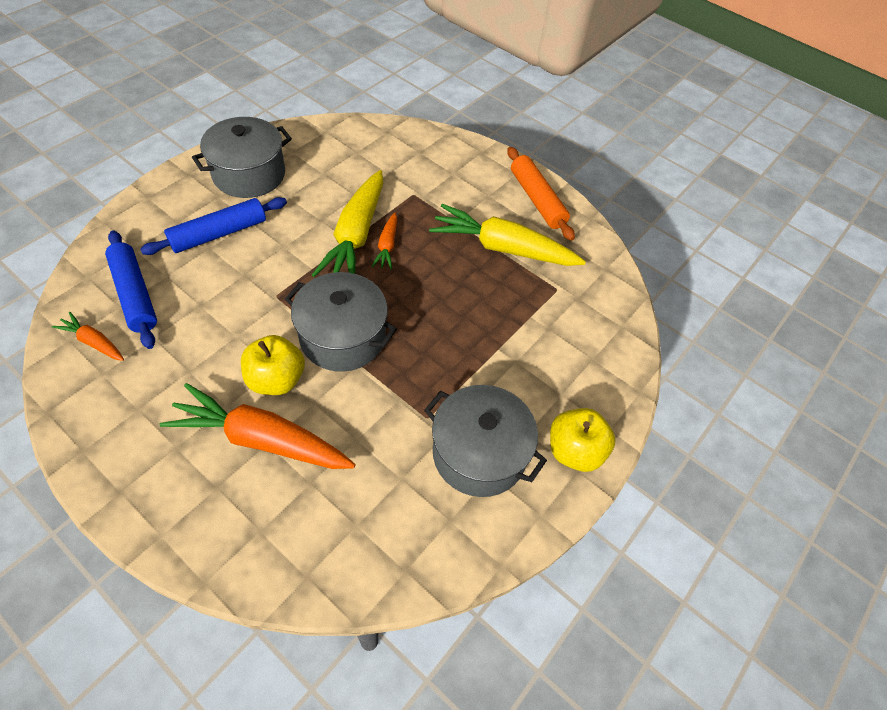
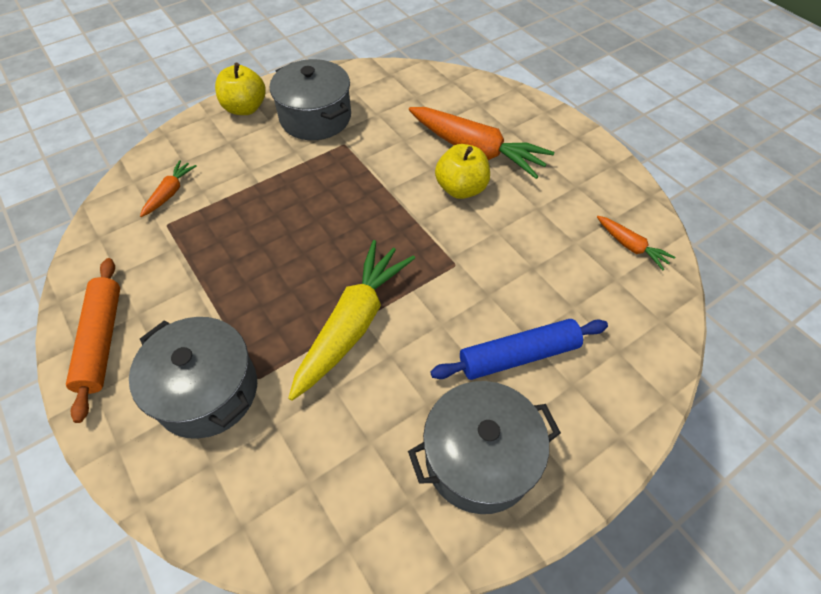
camera: 160 degrees left, 0 degrees up
blue rolling pin [105,230,157,349] -> none
grey pot [285,272,397,372] -> grey pot moved to [129,317,257,439]
orange carrot [372,213,397,270] -> orange carrot moved to [140,160,197,217]
yellow carrot [429,204,586,266] -> none

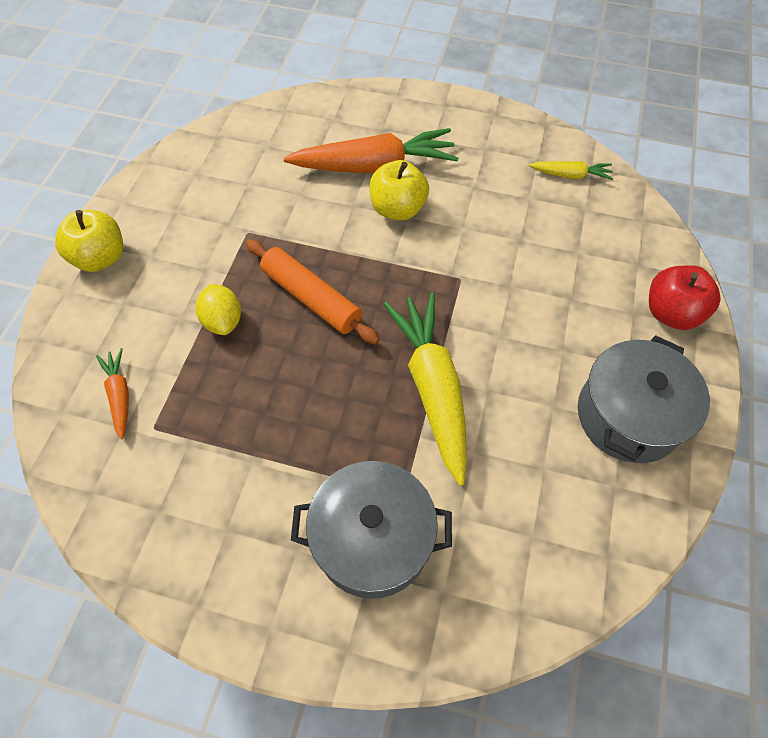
camera: 40 degrees left, 5 degrees up
orange rolling pin [66,258,120,423] -> orange rolling pin moved to [246,239,380,344]
grey pot [270,59,351,140] -> none
blue rolling pin [430,319,608,380] -> none
orange carrot [597,216,675,270] -> yellow carrot [529,161,614,180]
none -> yellow lemon [196,284,241,335]
none -> red apple [649,265,721,330]

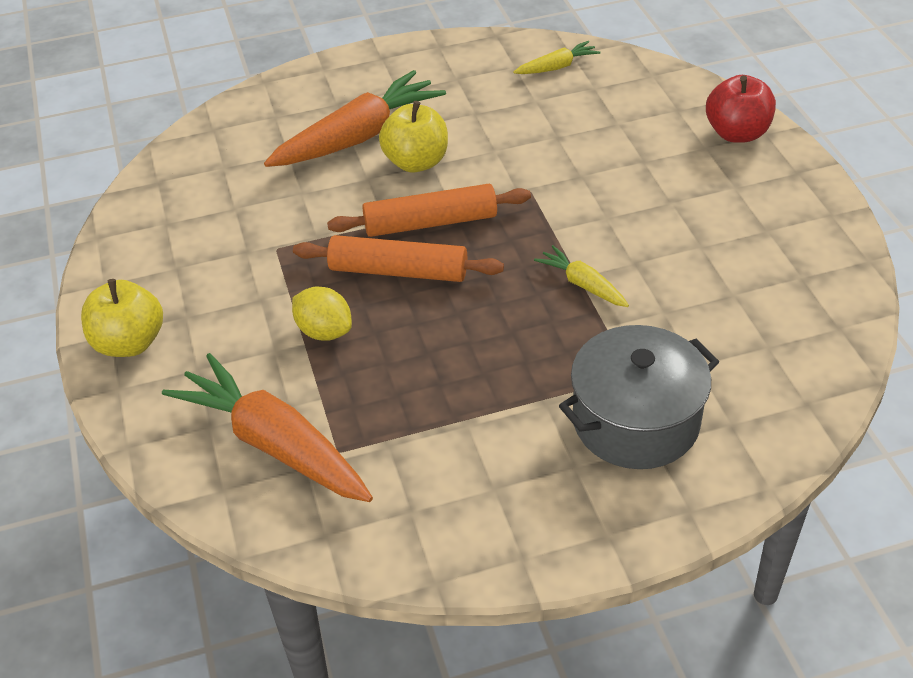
camera: 30 degrees left, 15 degrees down
orange carrot [96,348,129,439] -> orange carrot [162,353,373,502], size x2.07
yellow carrot [383,293,467,486] -> yellow carrot [534,245,629,307], size x0.48
grey pot [578,335,710,463] -> none
none -> orange rolling pin [327,184,531,237]

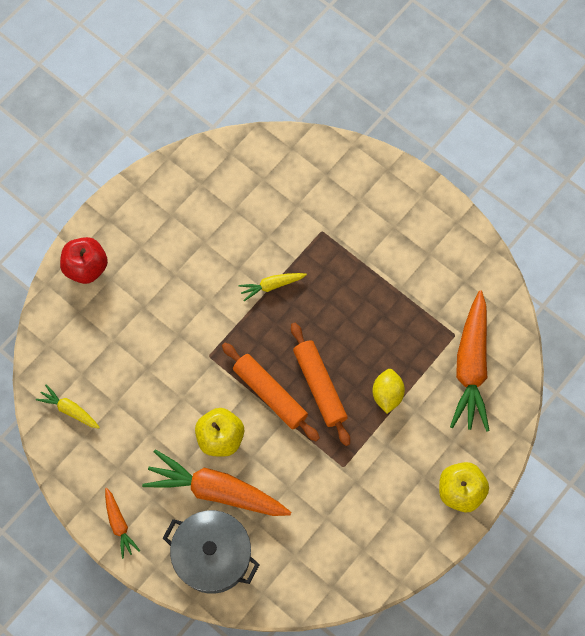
camera: 125 degrees left, 25 degrees up
yellow carrot [534,245,629,307] -> yellow carrot turned 60 degrees clockwise [239,273,307,301]
grey pot [559,325,719,469] -> grey pot moved to [163,510,260,594]
none -> orange carrot [105,488,140,559]

